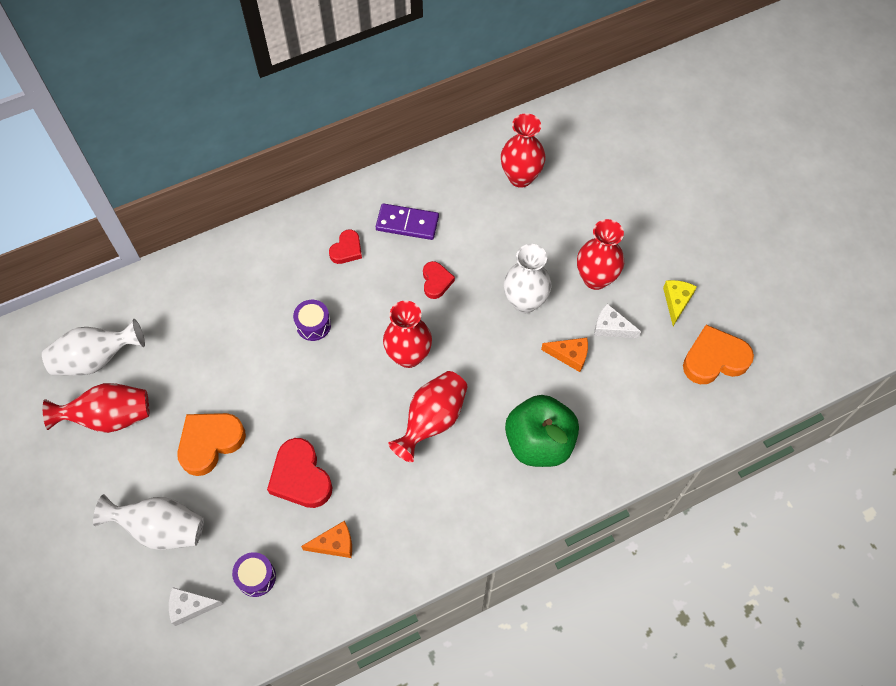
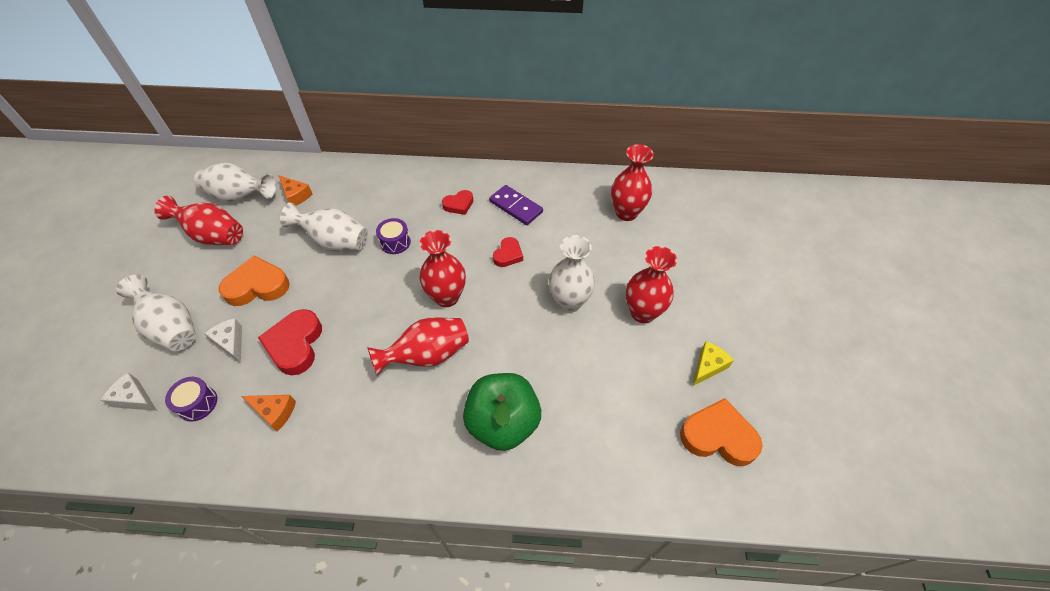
camera: 30 degrees right, 10 degrees down
orange cheese [541,338,588,372] -> orange cheese moved to [278,175,313,206]
white cheese [594,303,641,338] -> white cheese moved to [204,318,242,363]
none -> white vase [280,202,368,251]

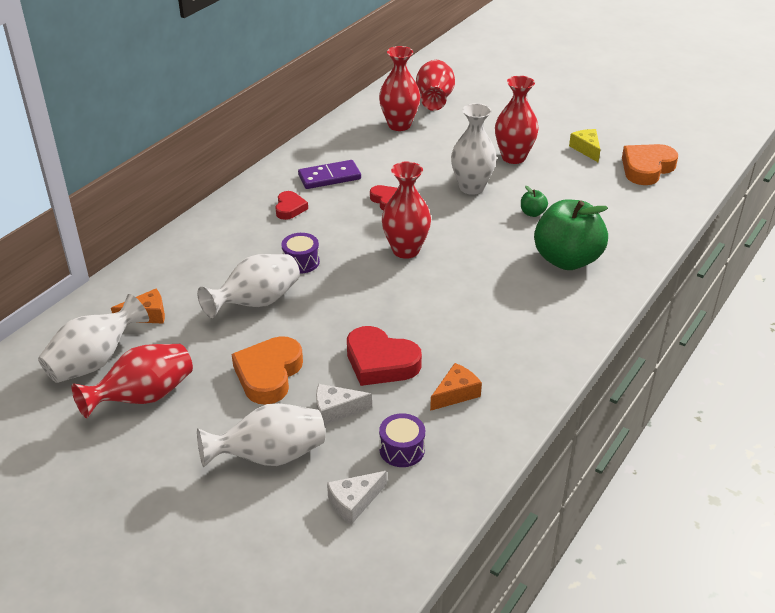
camera: 60 degrees left, 15 degrees down
red vase [367,318,469,376] -> red vase moved to [416,60,455,111]
none -> green apple [521,186,548,217]

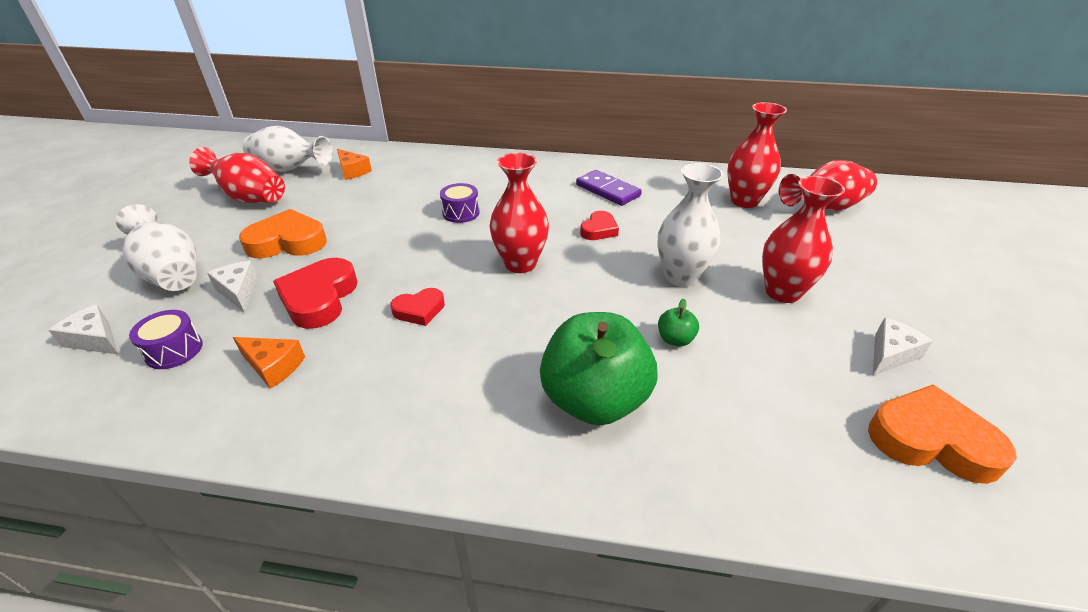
camera: 65 degrees right, 0 degrees up
white vase [197,254,300,318] -> none
red heart [275,191,308,220] -> red heart moved to [391,288,445,326]
yellow cheese [569,129,600,163] -> white cheese [873,318,933,375]

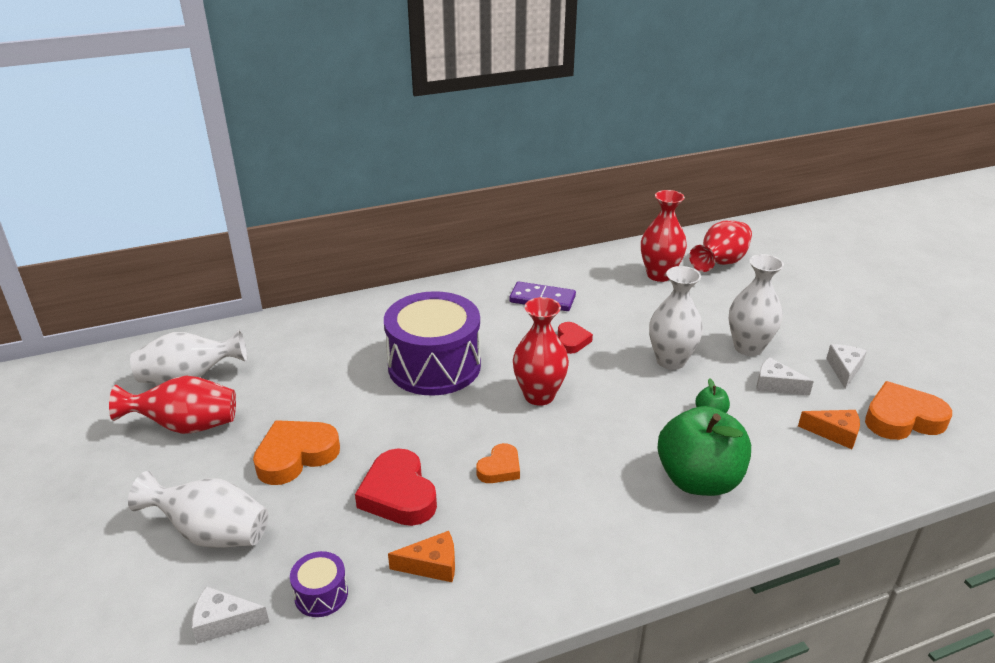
camera: 30 degrees left, 5 degrees down
white cheese [207,261,258,312] -> white cheese moved to [756,357,814,396]
orange cheese [337,149,372,180] -> orange cheese moved to [798,410,860,449]
red heart [391,288,445,326] -> orange heart [476,443,520,483]
purple drum [440,183,480,223] -> purple drum [384,291,481,396], size x2.39
red vase [762,176,845,303] -> white vase [729,254,784,356]

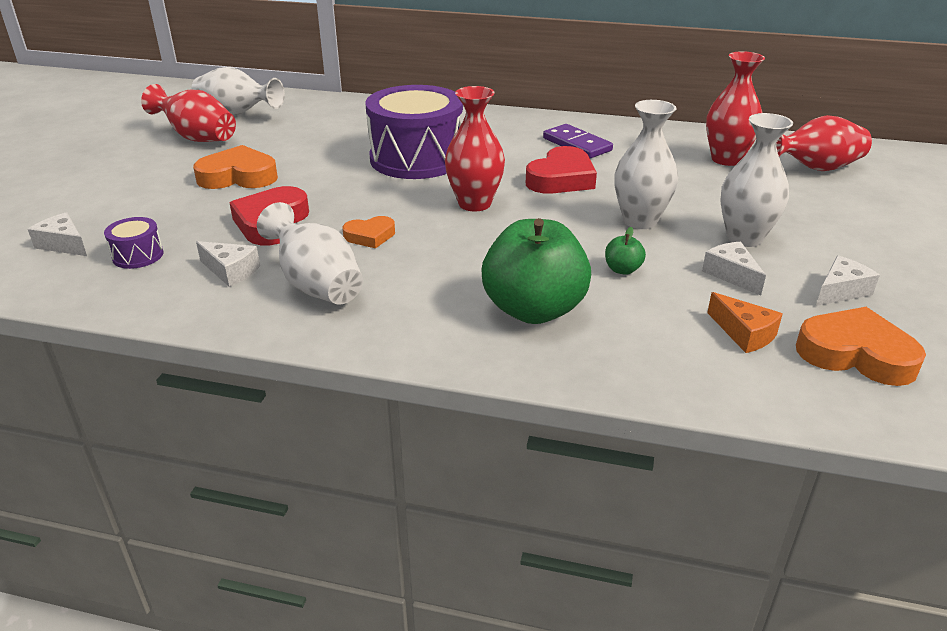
camera: 35 degrees right, 0 degrees up
white vase [128,471,268,548] -> white vase moved to [257,202,363,304]
orange cheese [388,531,455,582] -> white cheese [196,241,260,287]
red heart [558,322,593,354] -> red heart [526,146,597,194], size x1.73

